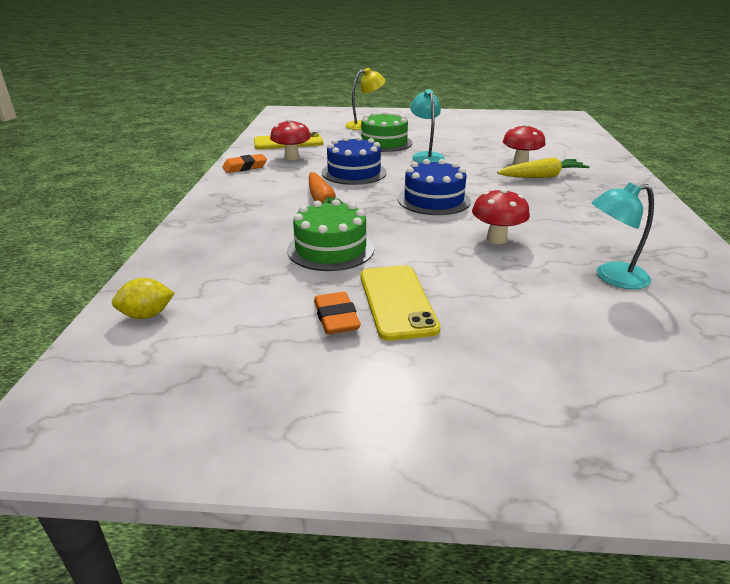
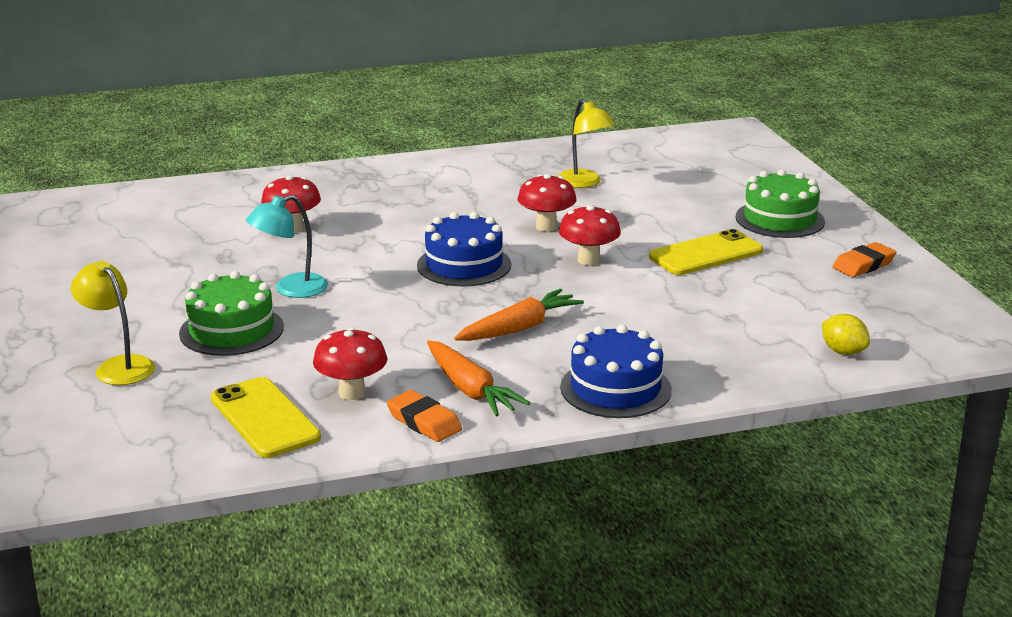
camera: 110 degrees left, 5 degrees down
green cake [287,199,374,271] -> green cake moved to [736,169,825,238]
orange eraser [314,292,361,334] -> orange eraser moved to [832,242,896,277]
blue cake [322,136,387,185] -> blue cake moved to [560,325,672,418]
yellow carrot [497,157,590,178] -> none
turquoise lamp [591,182,654,289] -> yellow lamp [557,99,615,188]
none -> orange carrot [427,340,530,416]
none -> red mushroom [559,205,621,265]

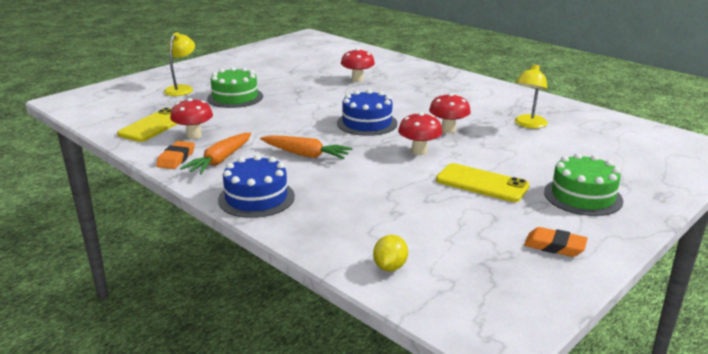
camera: 60 degrees right, 0 degrees up
turquoise lamp [246,195,328,298] -> none

